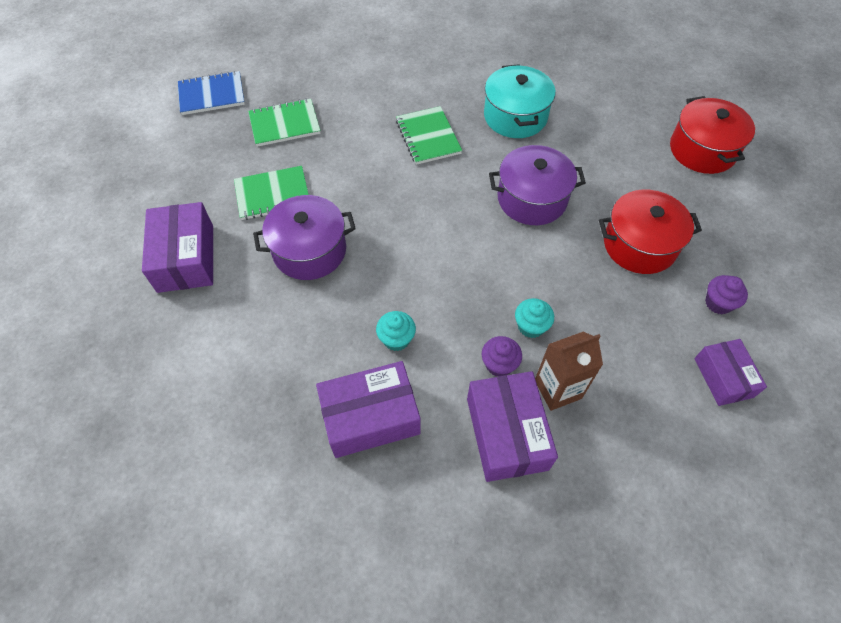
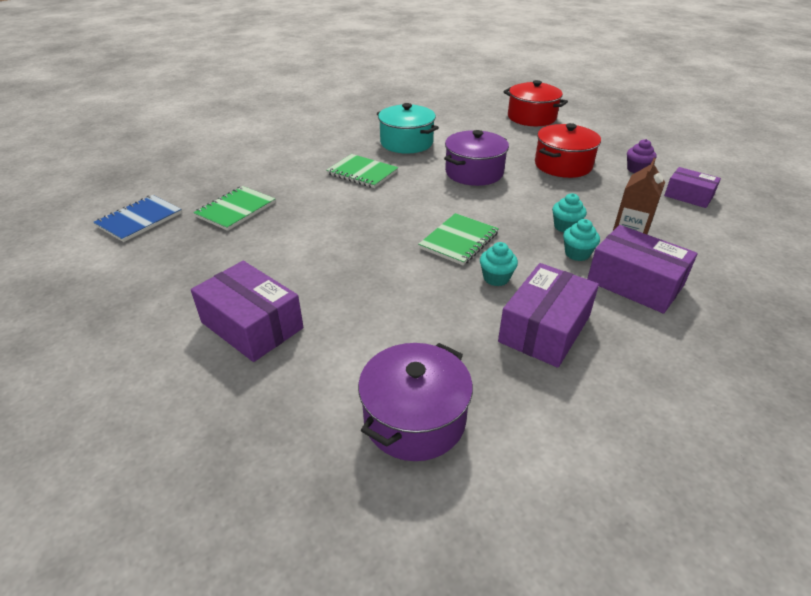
camera: 40 degrees left, 20 degrees down
green notebook [234,166,309,220] -> green notebook moved to [418,213,499,266]
purple pot [253,195,356,280] -> purple pot moved to [358,343,473,461]
purple cupcake [482,336,522,376] -> turquoise cupcake [563,219,600,261]

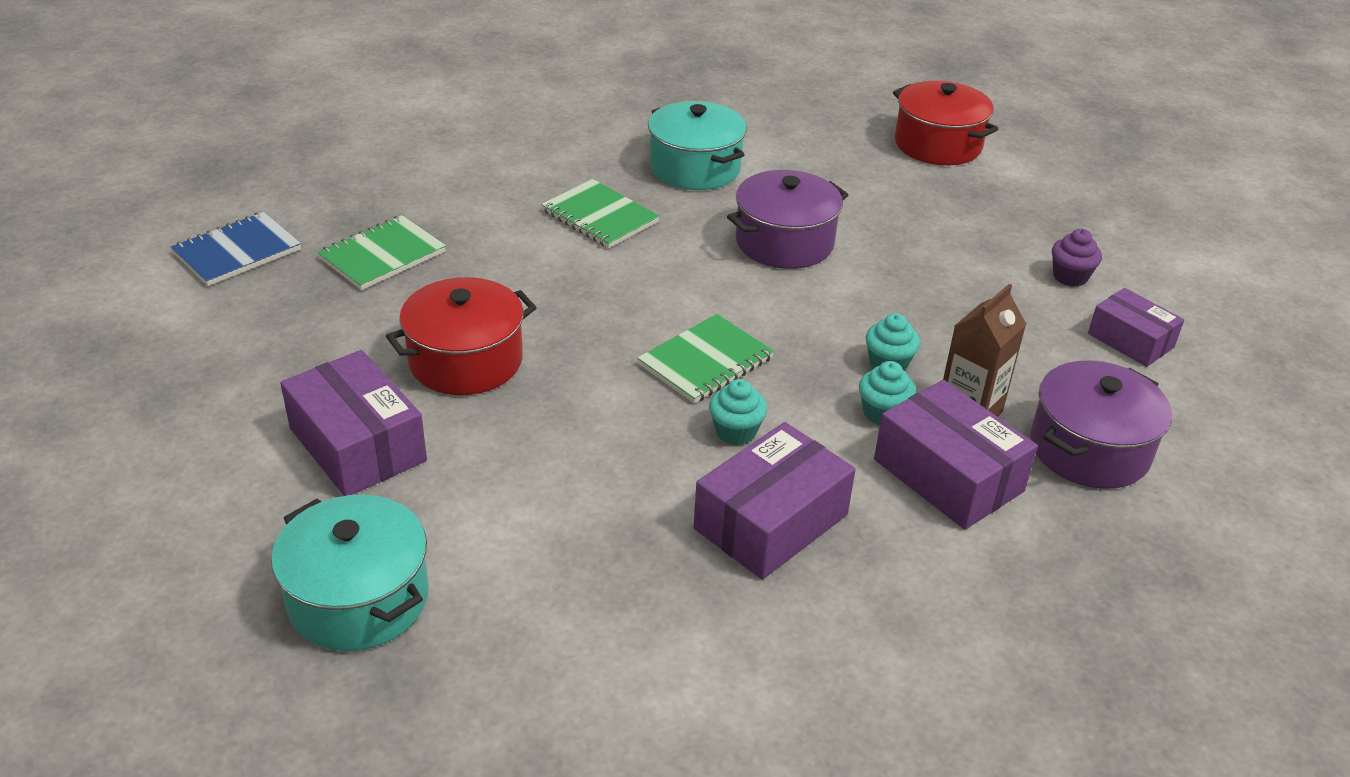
camera: 10 degrees right, 0 degrees up
purple pot [358,343,473,461] -> purple pot moved to [1030,361,1172,489]
red pot [535,123,601,178] -> red pot moved to [386,277,537,395]
none -> turquoise pot [271,495,429,651]

